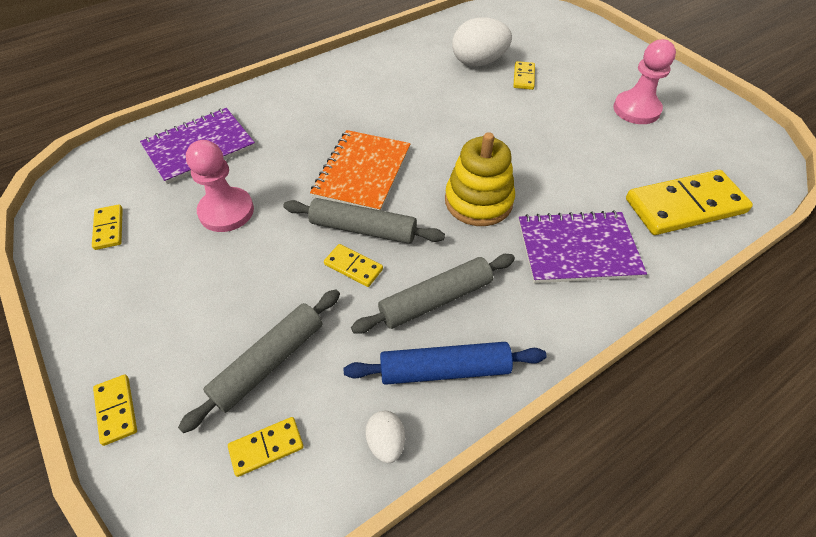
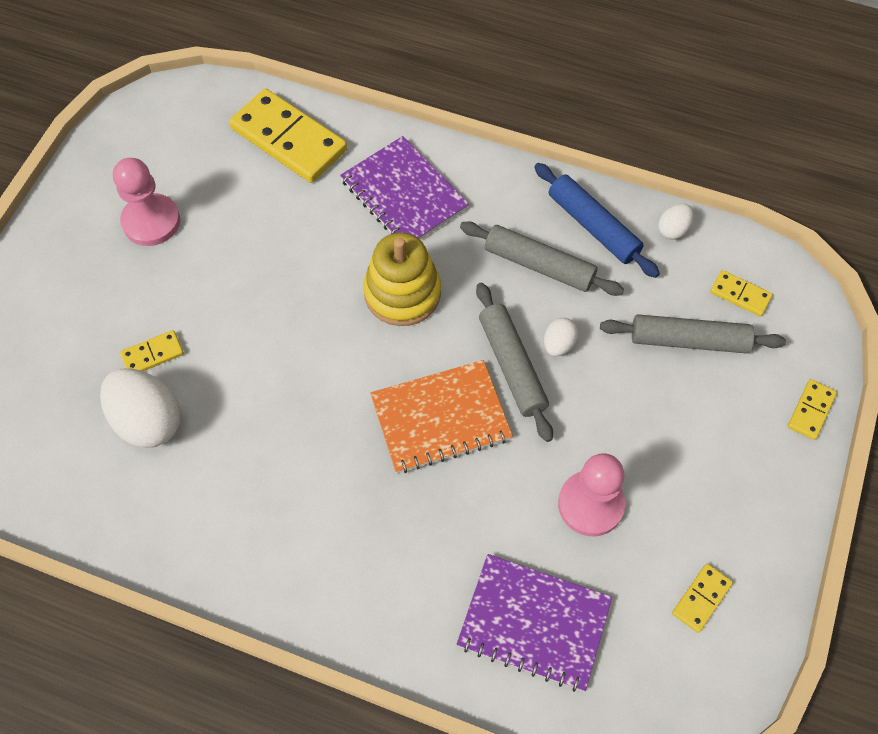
camera: 125 degrees left, 10 degrees up
yellow domino [324,244,383,287] -> white egg [544,318,579,357]

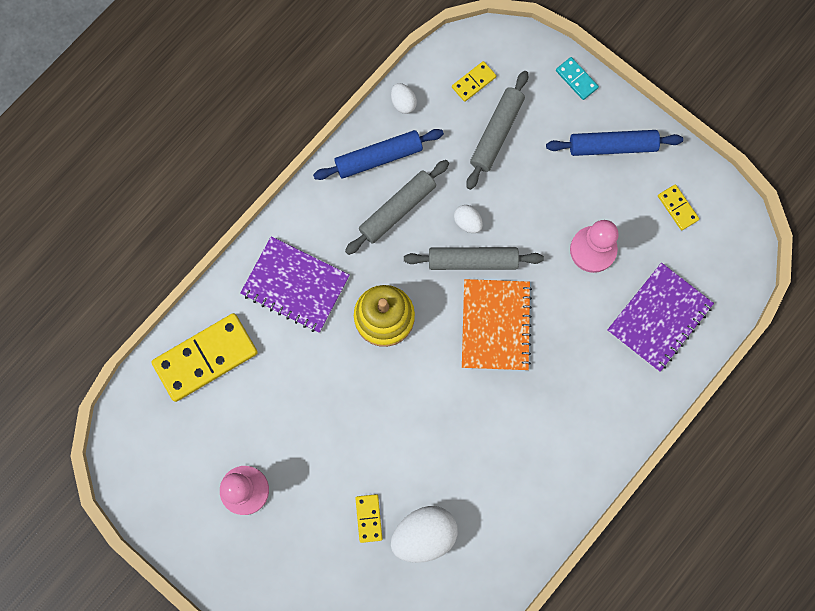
camera: 70 degrees left, 15 degrees up
purple notebook [340,136,469,240] -> purple notebook turned 45 degrees clockwise [240,236,350,333]
yellow domino [788,379,837,440] -> turquoise domino [556,57,599,100]
none -> blue rolling pin [546,130,683,156]

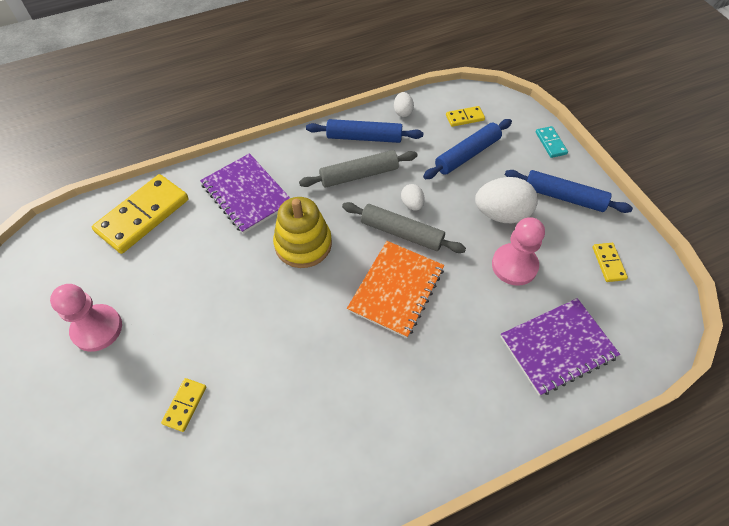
camera: 25 degrees right, 20 degrees down
yellow domino [151,313,258,402] -> yellow domino turned 45 degrees counterclockwise [92,174,189,254]
white egg [391,506,457,563] -> white egg moved to [475,177,538,223]
grey rolling pin [466,71,528,190] -> blue rolling pin [423,119,512,179]

